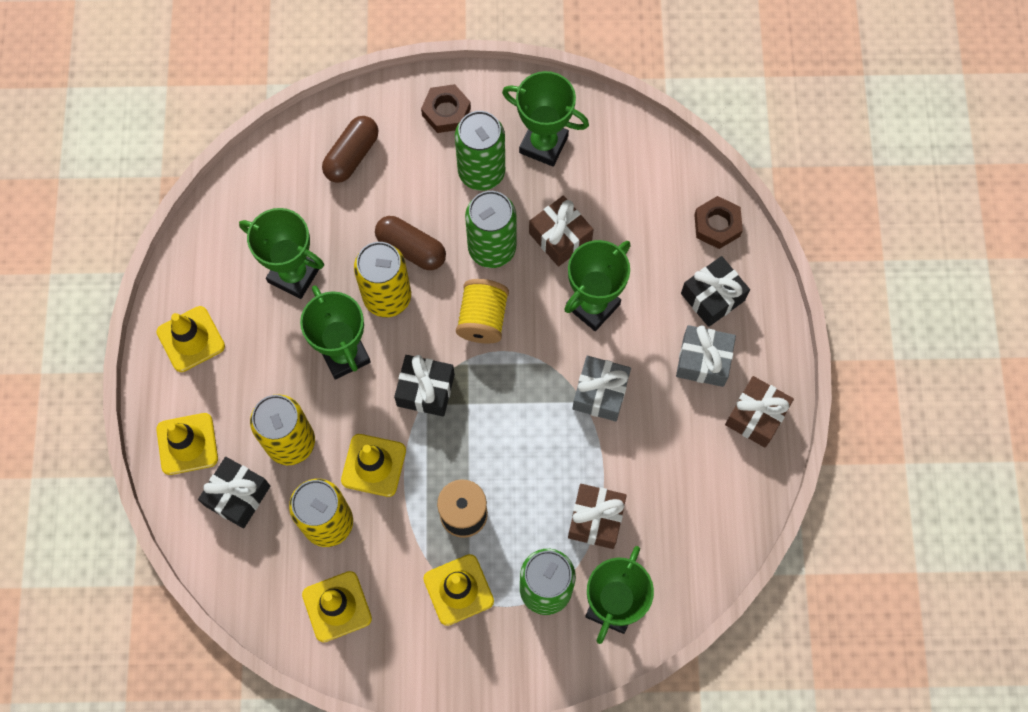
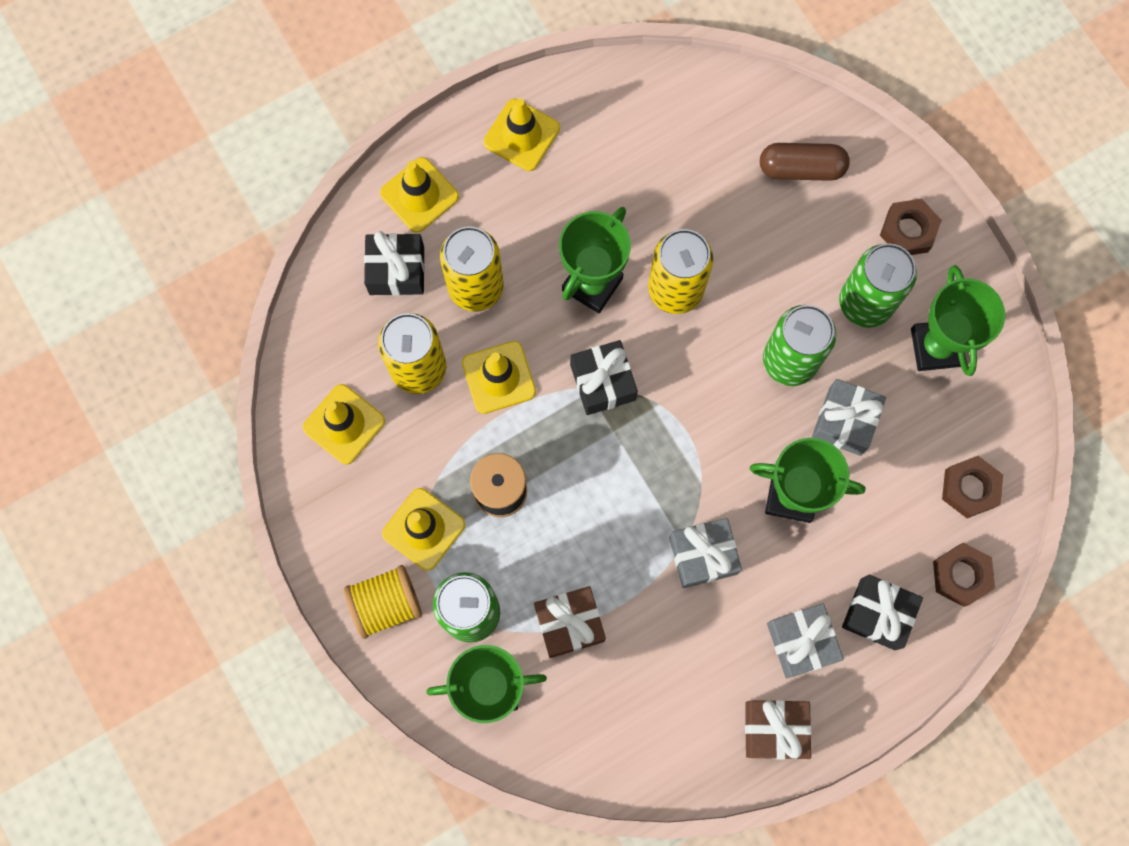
camera: 60 degrees right, 5 degrees up
green trophy [239,208,324,299] -> none
brown capsule [375,216,446,270] -> none
yellow spool [456,279,509,343] -> yellow spool moved to [344,565,422,639]
brown gift [529,196,594,267] -> grey gift [812,379,886,456]
none -> brown nut [942,456,1003,518]

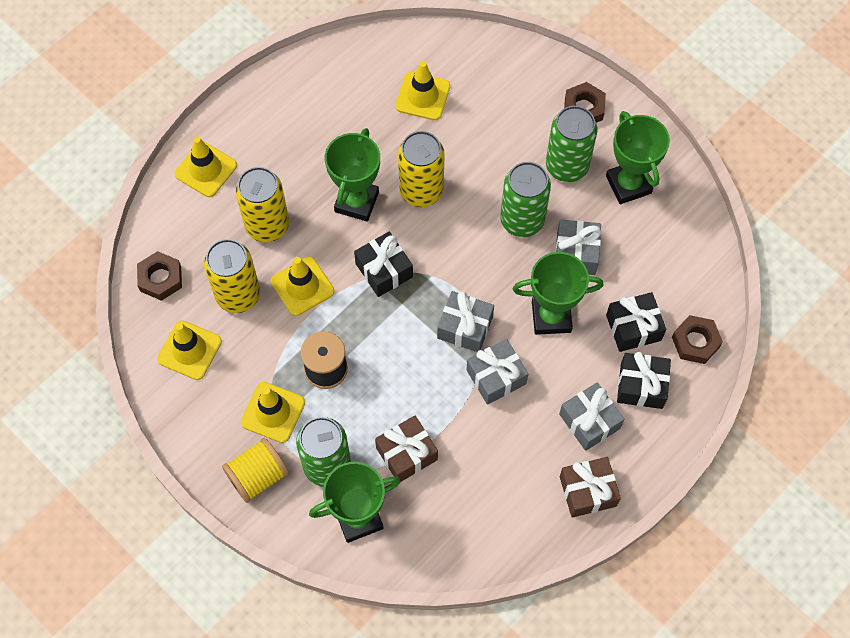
camera: 15 degrees left, 10 degrees down
black gift [364,231,425,296] -> black gift moved to [606,292,666,352]
yellow traffic cone [484,98,560,171] -> yellow traffic cone moved to [395,61,450,120]
brown capsule [760,143,850,181] -> none
brown nut [942,456,1003,518] -> brown nut moved to [137,251,182,301]
none -> grey gift [437,291,494,352]

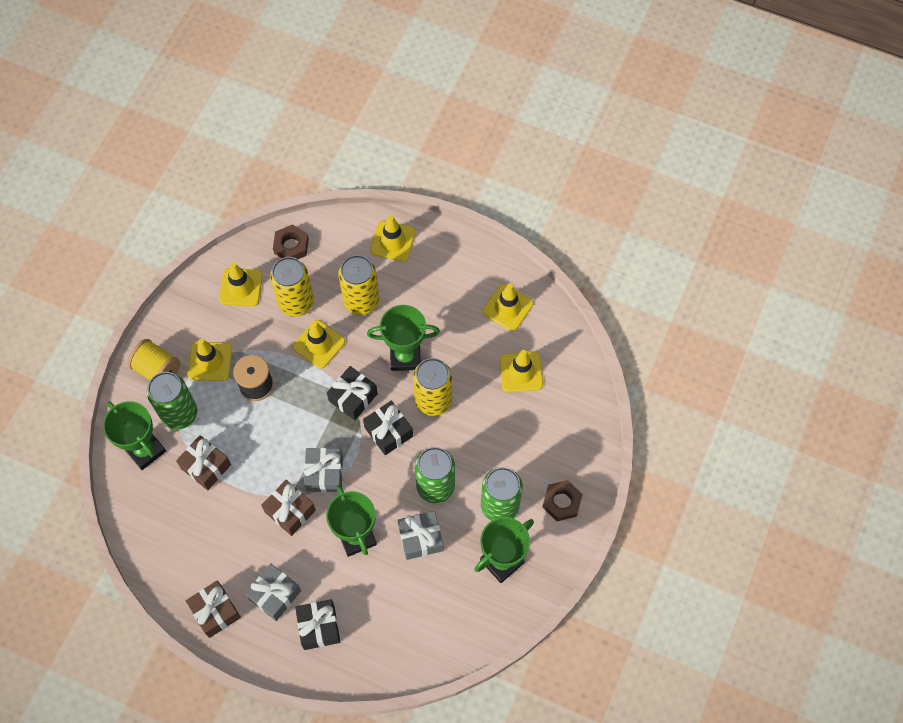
camera: 70 degrees right, 0 degrees up
grey gift [466,339,528,405] -> brown gift [261,480,316,536]
black gift [606,292,666,352] -> black gift moved to [363,400,413,455]
brown nut [672,315,723,364] -> none
none -> yellow traffic cone [482,284,533,331]

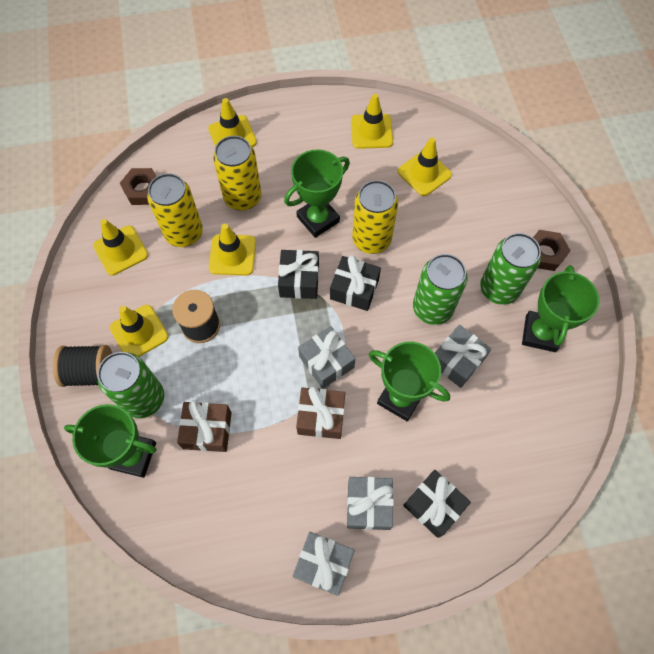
camera: 35 degrees left, 0 degrees up
yellow spool [127,339,180,380] -> black spool [53,345,112,387]
brown gift [186,580,241,638] -> grey gift [293,532,355,596]

